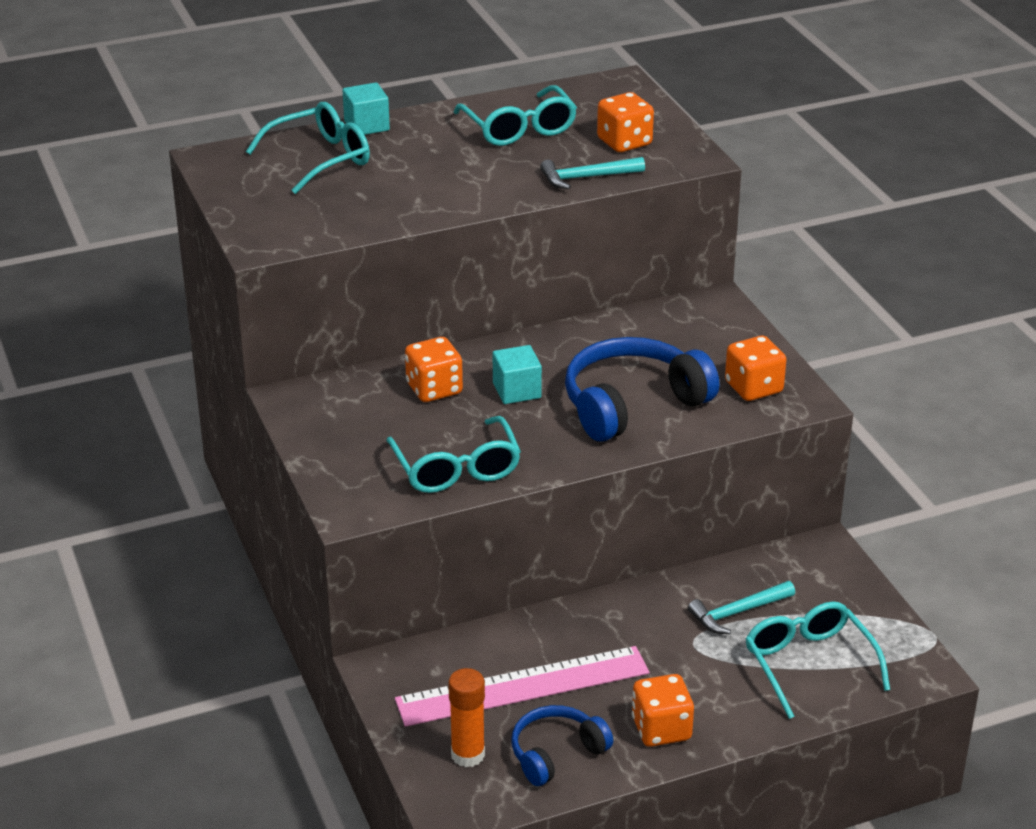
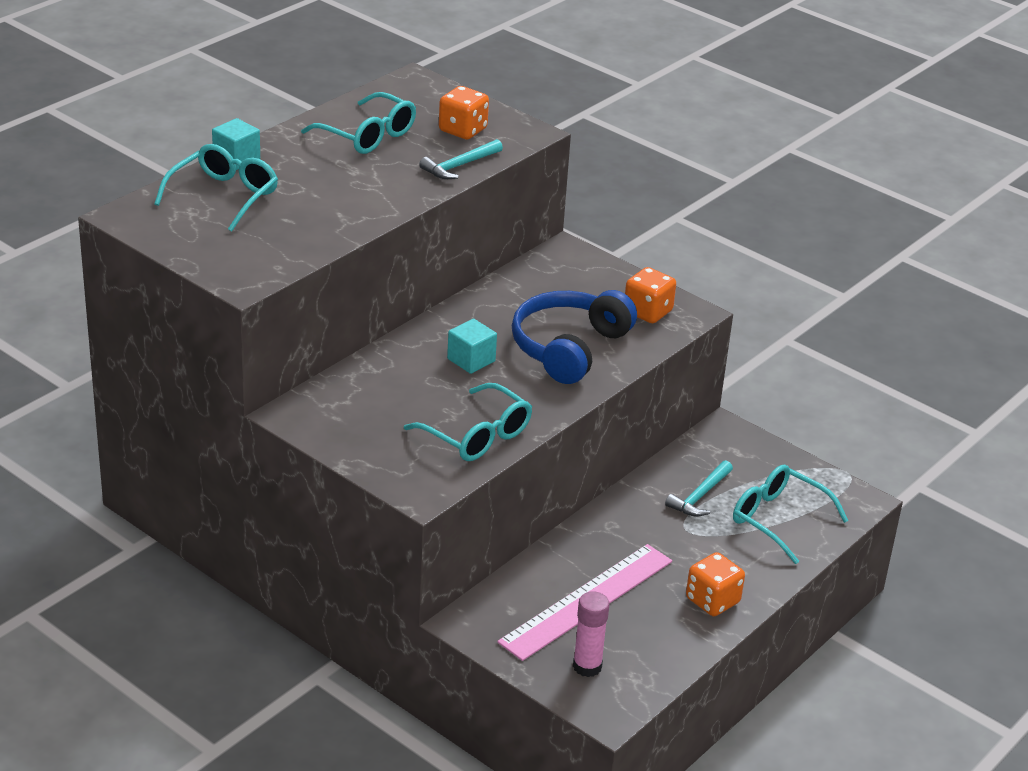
camera: 30 degrees left, 0 degrees up
orange dice [405,337,463,402] -> none
orange glue stick [448,668,485,767] -> pink glue stick [573,591,610,677]
blue headphones [511,705,613,786] -> none

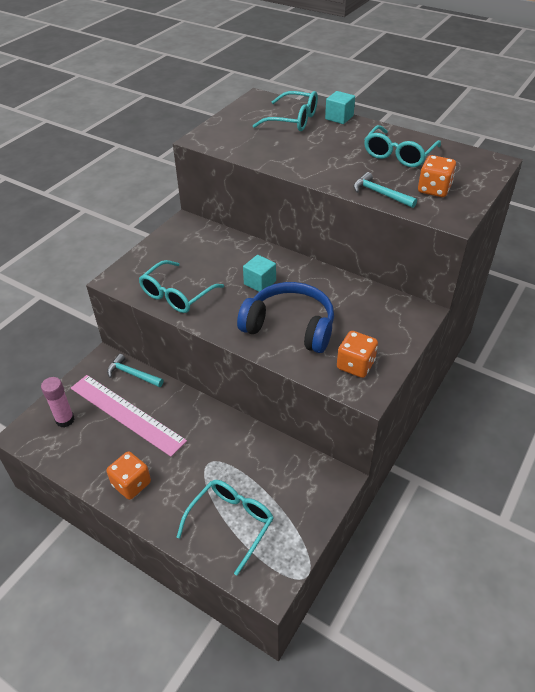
camera: 85 degrees right, 10 degrees up
turquoise hammer [665,460,733,517] -> turquoise hammer moved to [107,354,164,387]

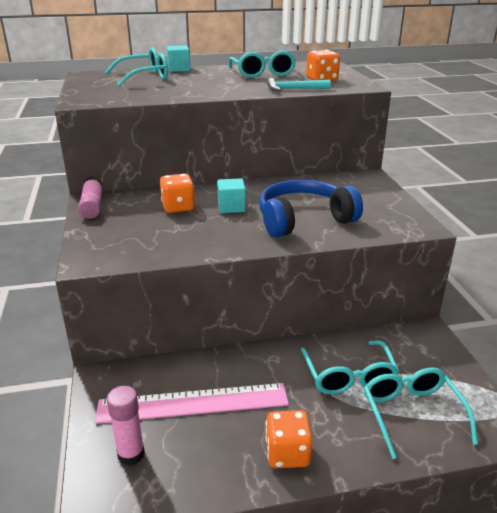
camera: 45 degrees left, 15 degrees down
turquoise hammer [107,354,164,387] -> none
turquoise glasses [139,260,224,313] -> turquoise glasses moved to [301,340,399,394]
orange dice [337,331,378,378] -> orange dice moved to [160,174,195,213]
none -> pink glue stick [78,177,102,219]

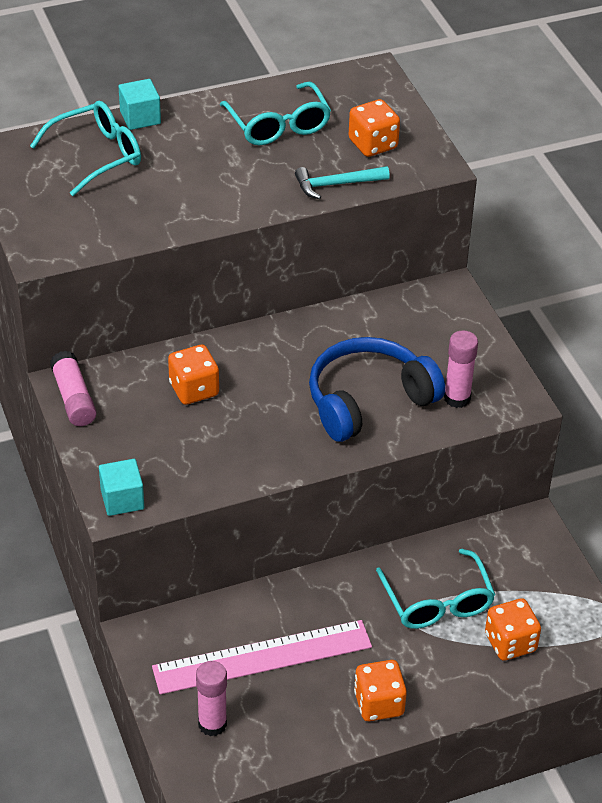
camera: 10 degrees left, 15 degrees up
turquoise cube [217,178,246,213] -> turquoise cube moved to [99,459,144,516]
turquoise glasses [364,368,478,459] -> orange dice [485,598,541,661]
none -> pink glue stick [444,331,478,408]

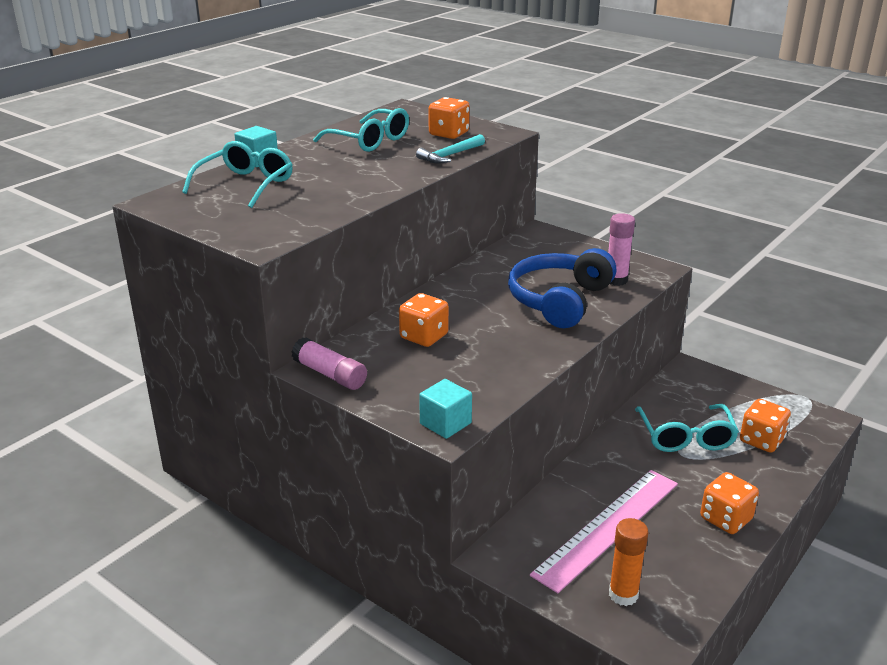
camera: 30 degrees left, 15 degrees down
pink glue stick [196,661,227,736] -> orange glue stick [609,518,648,606]
turquoise glasses [376,549,495,629] -> turquoise glasses turned 45 degrees clockwise [635,404,739,452]

